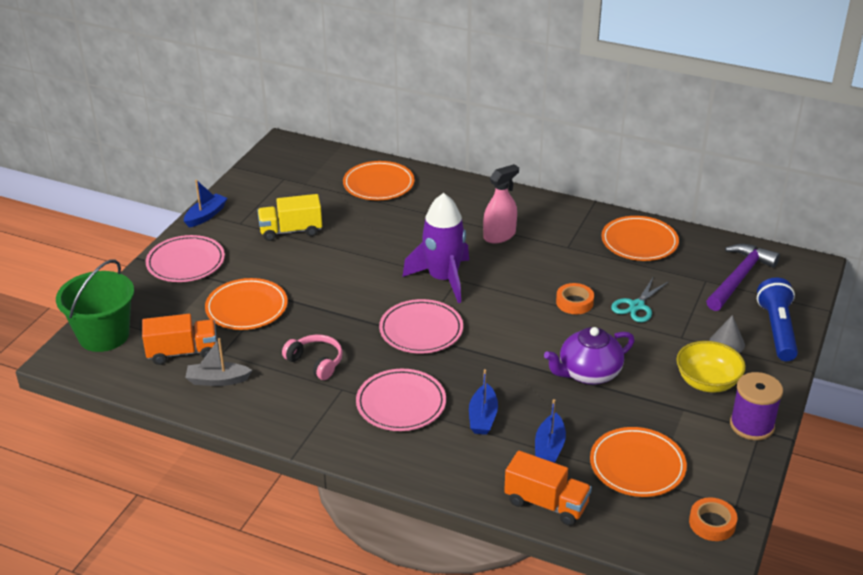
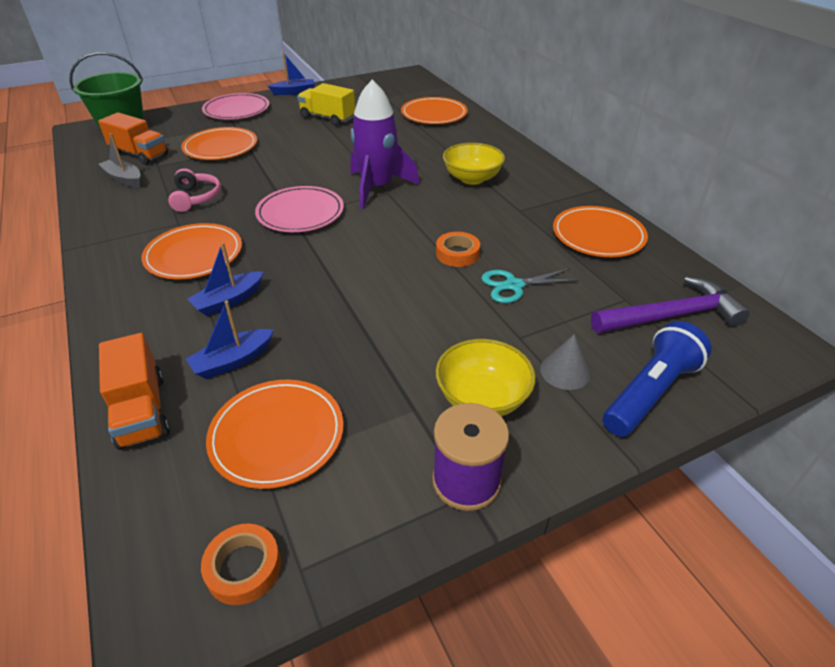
camera: 40 degrees right, 5 degrees up
pink plate [356,369,446,431] -> orange plate [141,223,242,279]
pink spray bottle [483,164,519,244] -> yellow bowl [443,143,505,185]
purple teapot [544,327,635,385] -> none

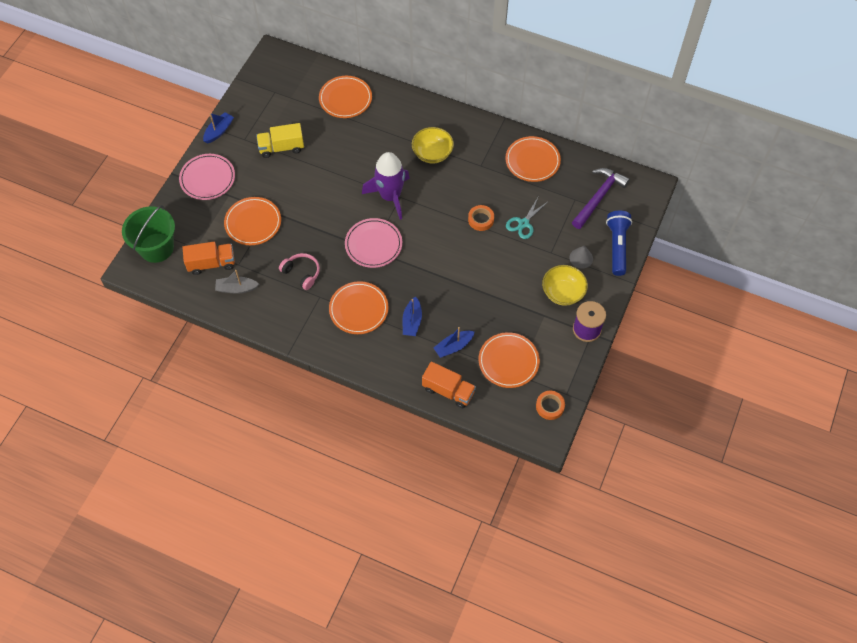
camera: 40 degrees left, 20 degrees up
blue boat [186,300,274,379] -> blue boat turned 45 degrees clockwise [434,327,475,358]

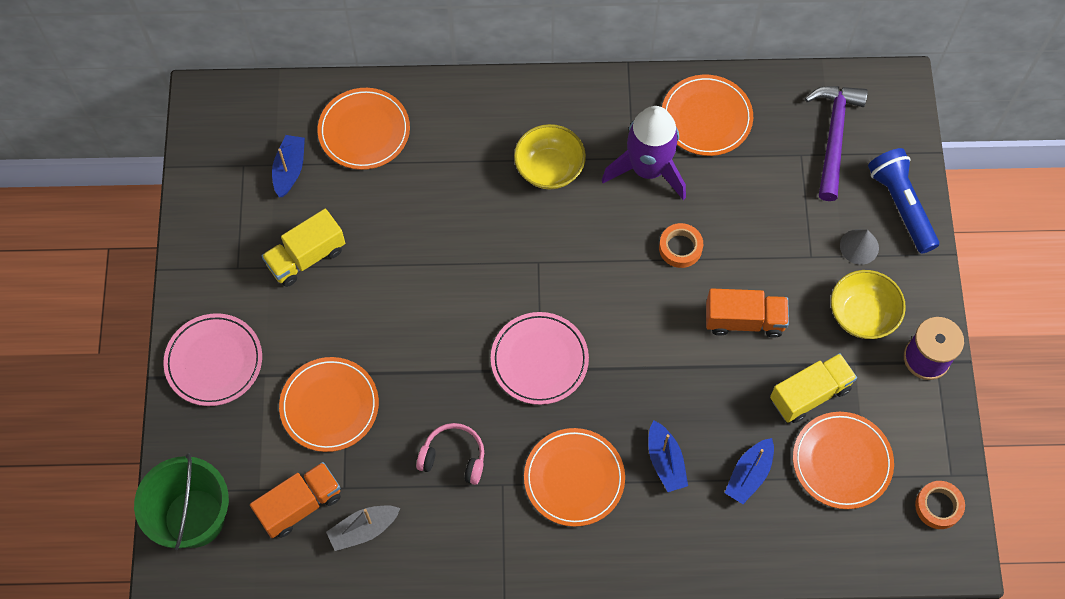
camera: 25 degrees left, 5 degrees up
blue boat [203,112,234,143] -> blue boat moved to [272,135,305,197]
purple rocket [362,152,410,220] -> purple rocket moved to [602,106,686,200]
orange truck [422,362,476,408] -> orange truck moved to [706,288,789,338]
turquoise scissors [506,197,549,239] -> none
none -> yellow truck [770,353,857,423]

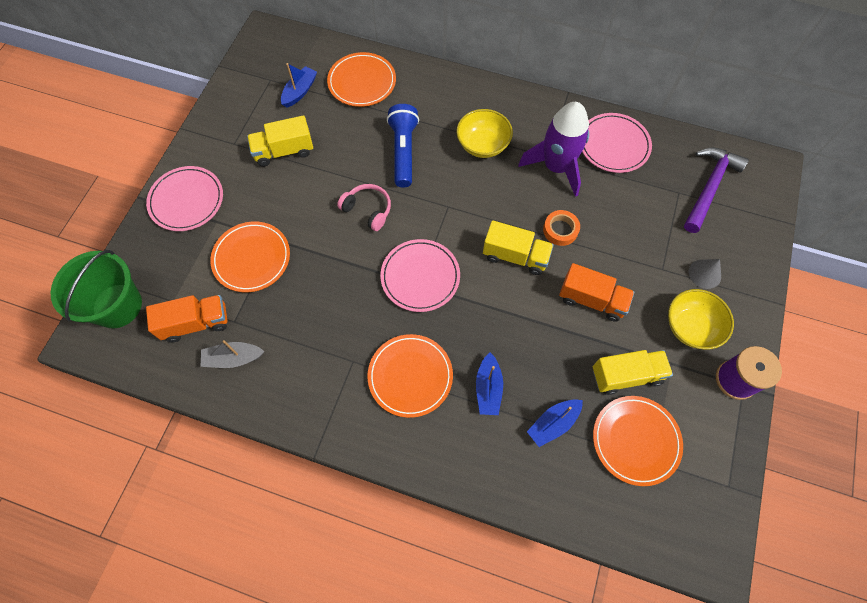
camera: 20 degrees right, 0 degrees up
pink headphones [416,423,484,485] -> pink headphones moved to [337,184,391,231]
orange plate [662,75,753,156] -> pink plate [582,113,652,173]
blue flashlight [868,148,939,254] -> blue flashlight moved to [387,104,419,188]
orange tape [915,481,965,529] -> none
none -> yellow truck [483,220,554,275]

